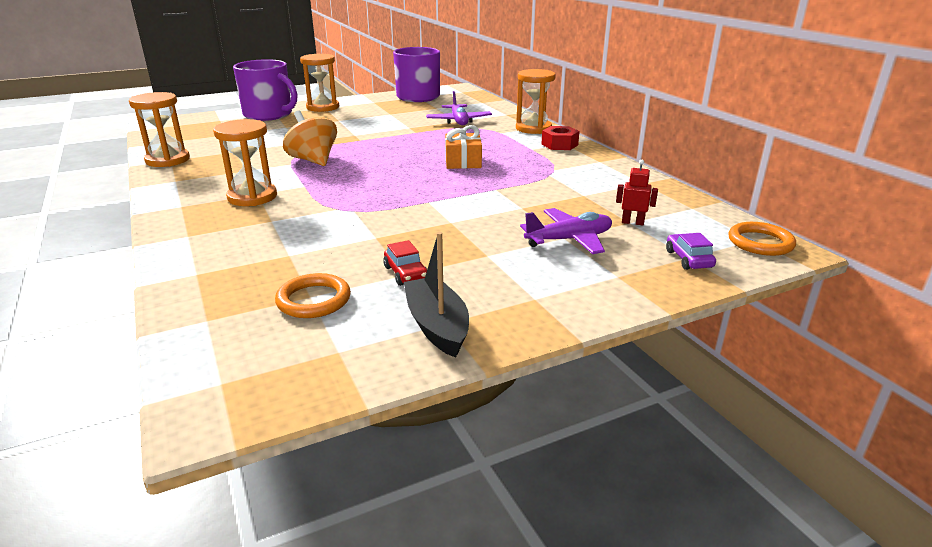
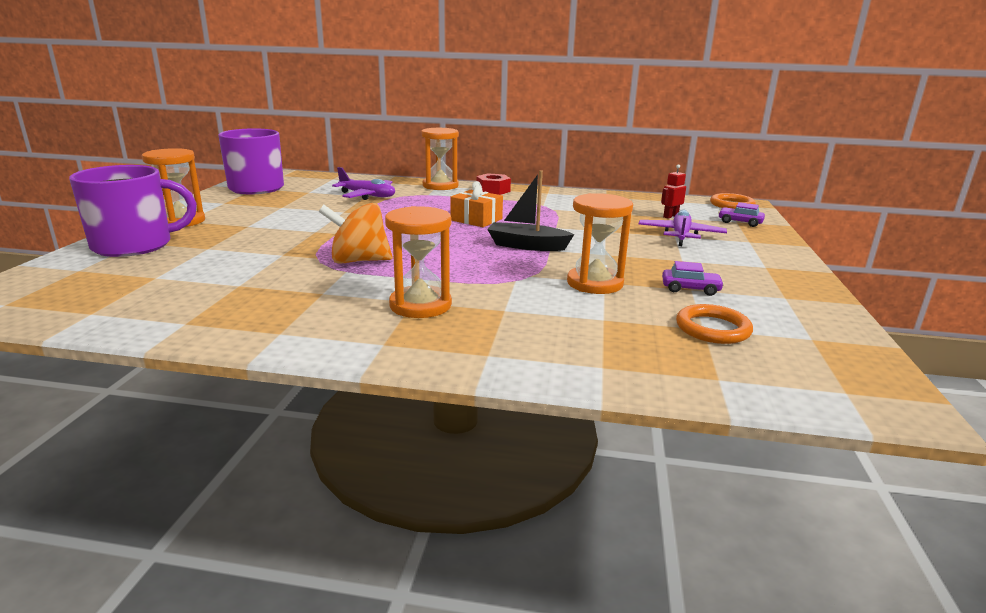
camera: 55 degrees left, 5 degrees down
orange hourglass [129,92,190,167] -> orange hourglass moved to [567,193,633,294]
red car [383,240,427,286] -> purple car [662,261,724,296]
black boat [404,232,469,358] -> black boat moved to [487,170,574,251]

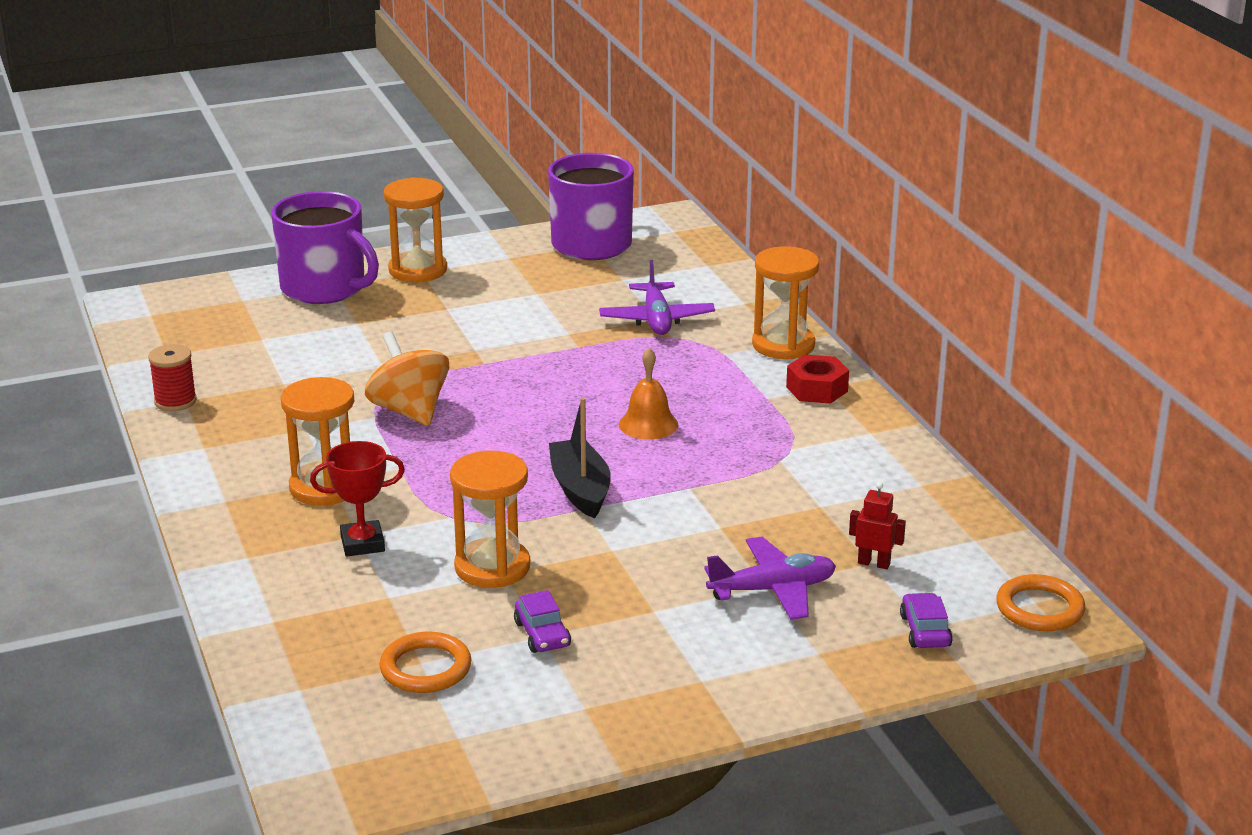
camera: 60 degrees right, 5 degrees up
orange gift [450,181,503,227] -> orange bell [619,348,678,440]
none -> red spool [148,344,197,411]
none -> red trophy [310,441,405,557]

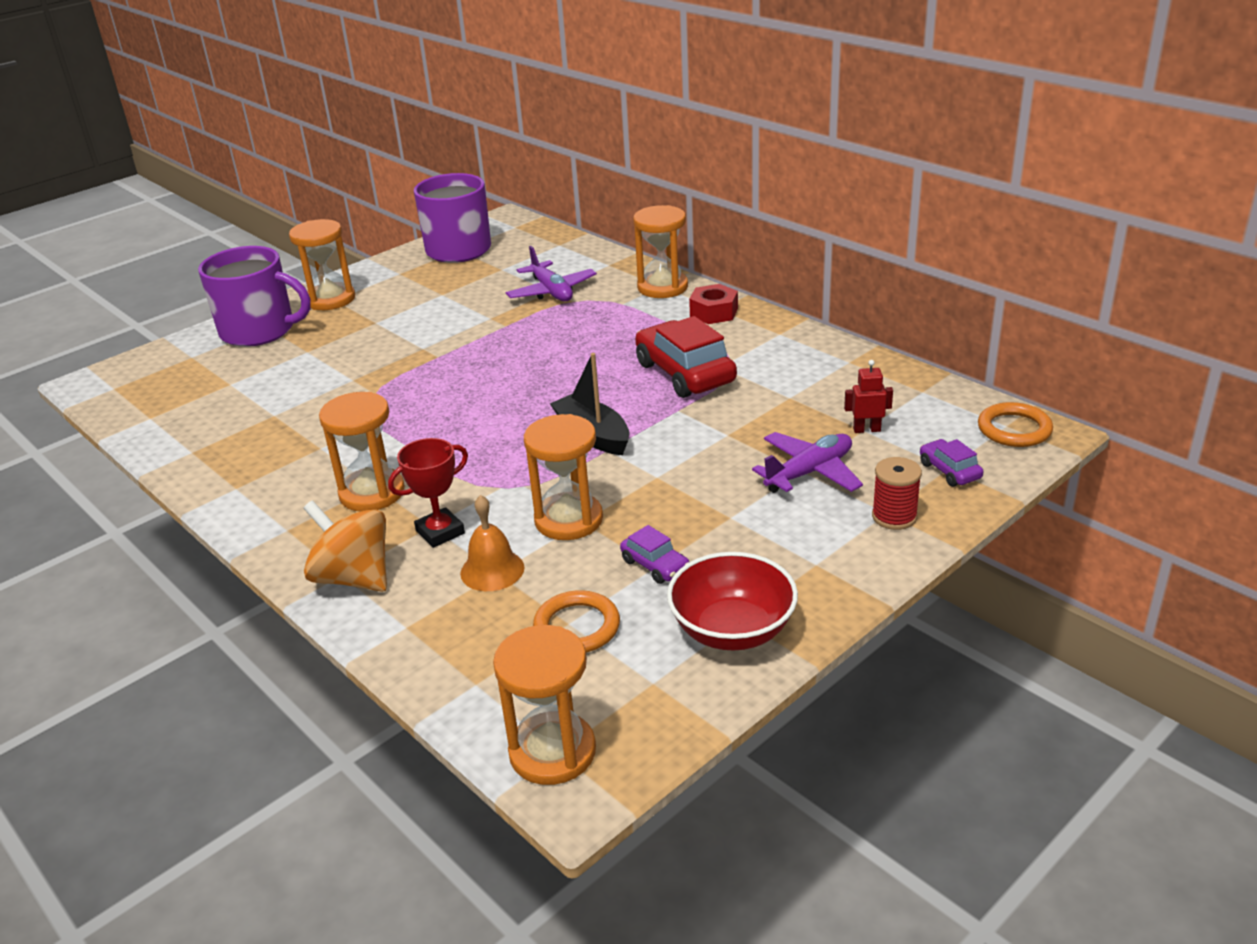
camera: 20 degrees left, 5 degrees up
red spool [148,344,197,411] -> red spool moved to [872,457,922,530]
orange spinning top [365,331,449,426] -> orange spinning top moved to [303,500,387,592]
orange bell [619,348,678,440] -> orange bell moved to [460,495,524,591]
none -> orange hourglass [493,625,596,785]
none -> red car [635,316,737,398]
none -> red bowl [667,552,798,651]

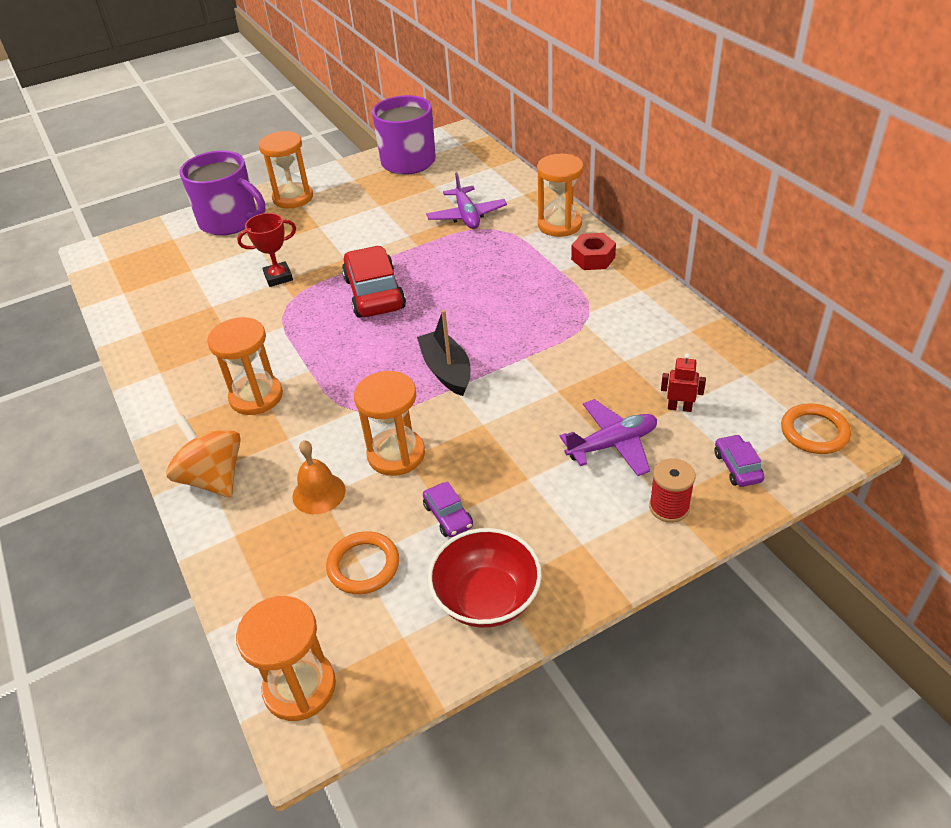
camera: 15 degrees right, 10 degrees up
red trophy [388,438,468,548] -> red trophy moved to [237,213,296,287]
red car [635,316,737,398] -> red car moved to [342,246,406,318]

